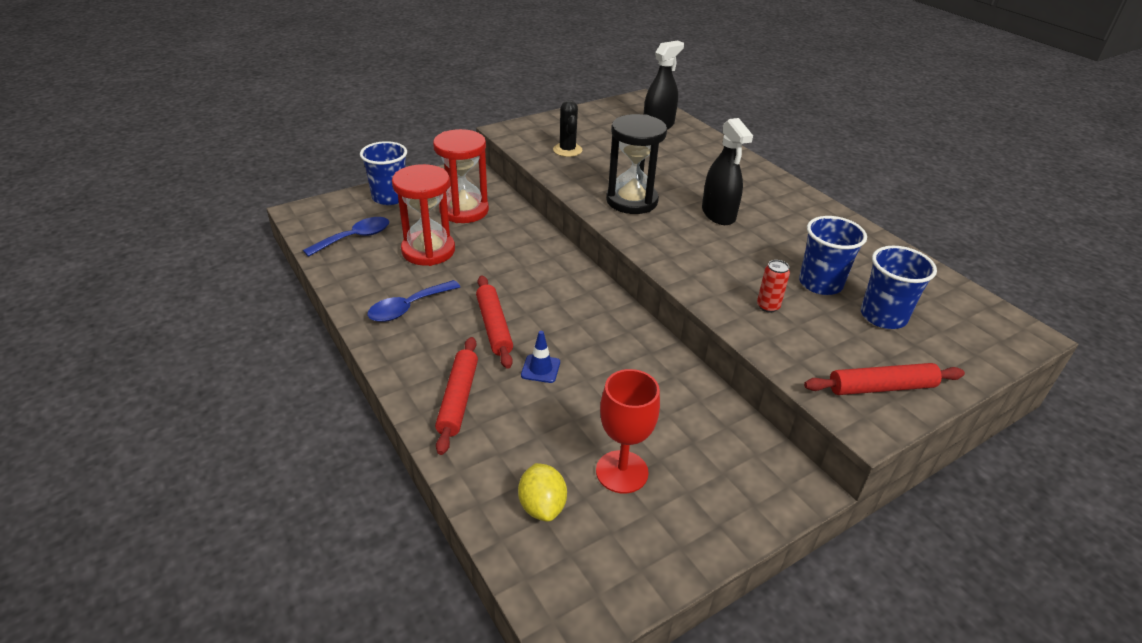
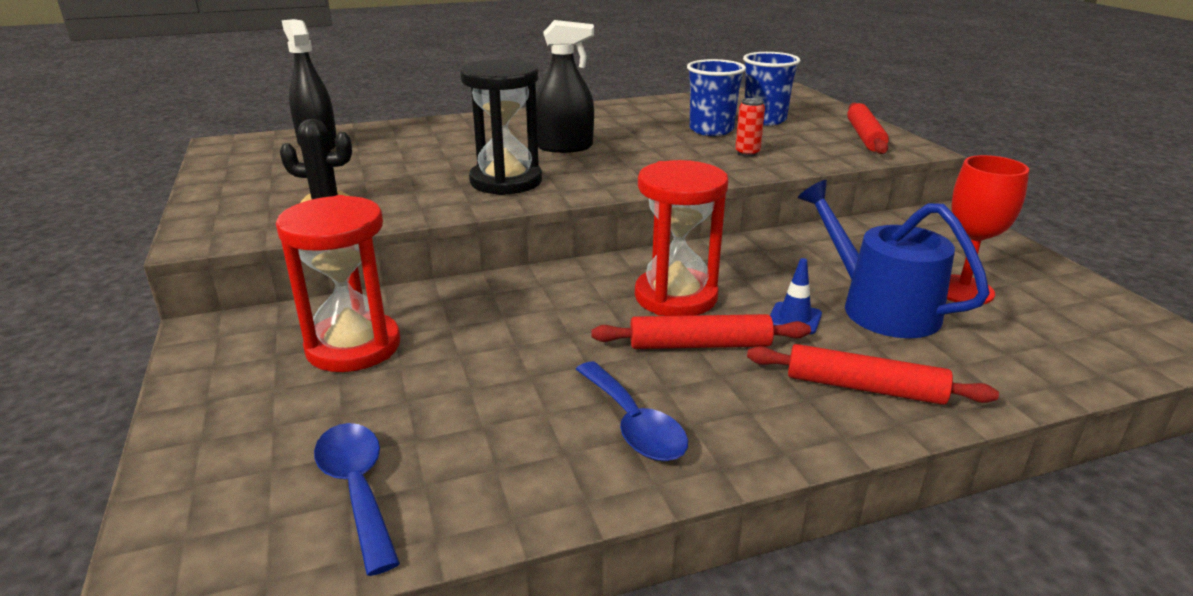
camera: 75 degrees left, 10 degrees down
blue cup [360,141,407,205] -> none
red hourglass [392,164,455,266] -> red hourglass moved to [635,160,728,316]
yellow lemon [518,463,567,522] -> none
none -> blue watering can [798,180,990,338]

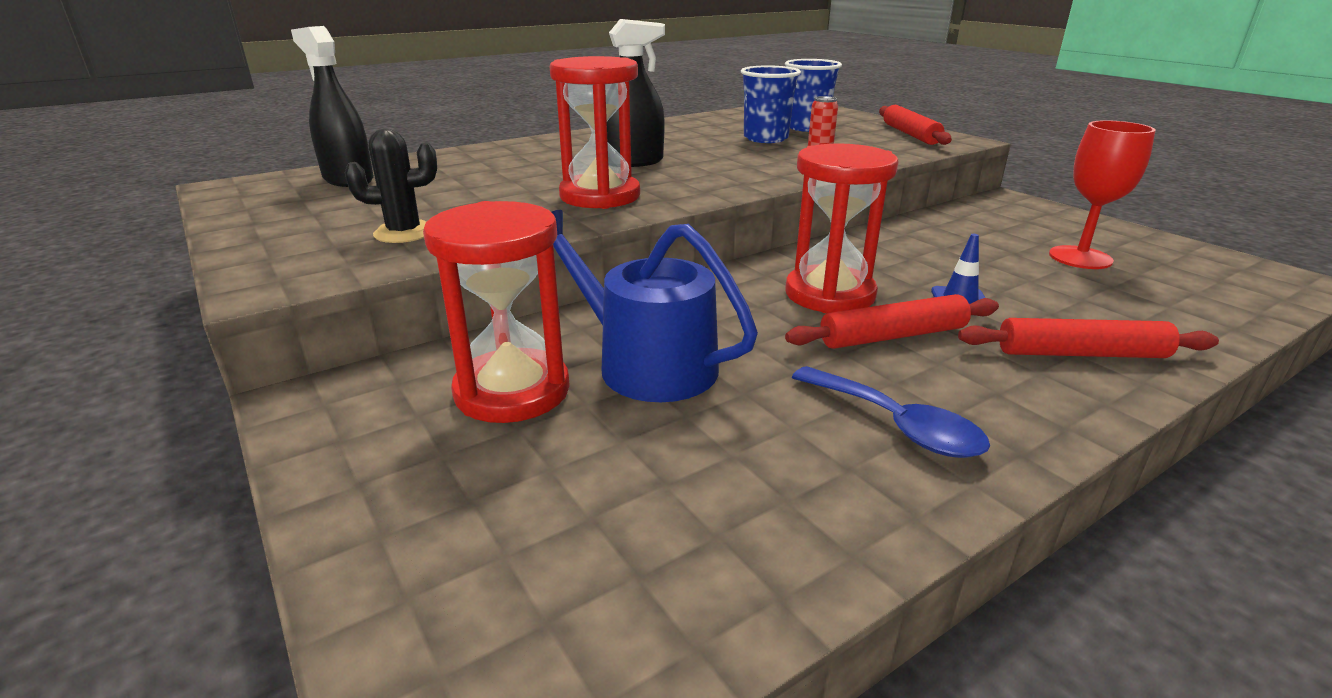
camera: 15 degrees left, 0 degrees up
blue spoon [314,423,400,576] -> none
black hourglass [460,59,542,195] -> red hourglass [550,56,640,209]
blue watering can [798,180,990,338] -> blue watering can moved to [552,210,758,402]

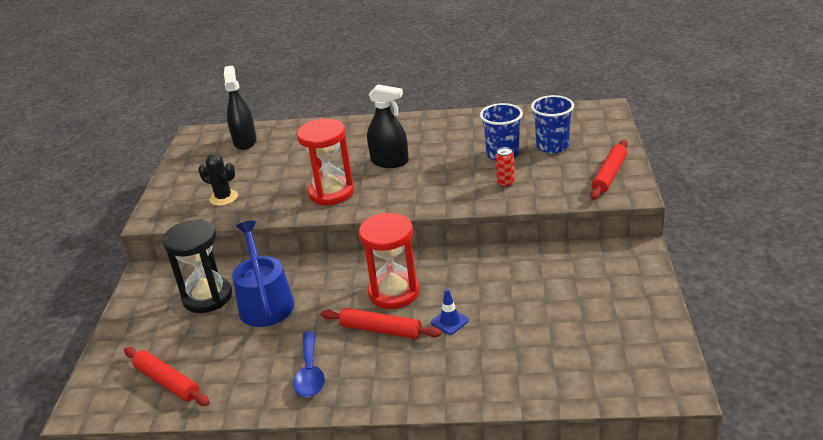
camera: 40 degrees right, 5 degrees up
red hourglass [423,201,570,423] -> black hourglass [162,219,232,313]
red rolling pin [958,318,1219,358] -> red rolling pin moved to [124,347,210,406]
red goblet [1049,120,1156,269] -> none

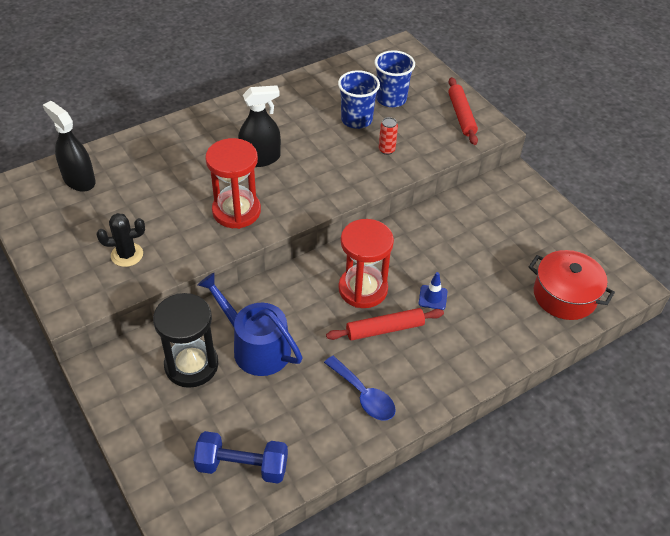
camera: 40 degrees left, 15 degrees up
red rolling pin [124,347,210,406] -> blue dumbbell [193,431,288,483]
none -> red pot [529,250,615,320]

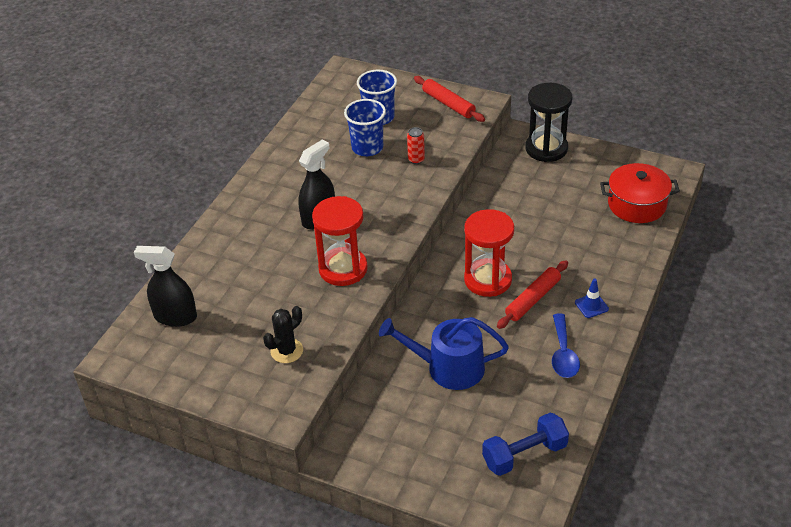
camera: 30 degrees left, 5 degrees down
black hourglass [153,293,218,388] -> black hourglass moved to [525,83,572,162]
blue spoon [324,356,396,421] -> blue spoon turned 75 degrees clockwise [552,314,580,378]
blue traffic cone [419,272,448,310] -> blue traffic cone moved to [575,279,609,318]

